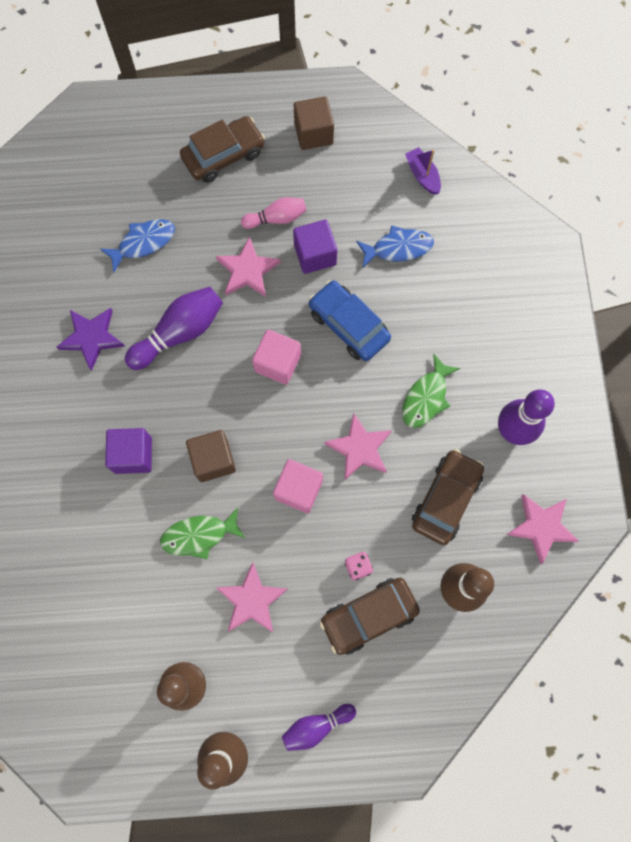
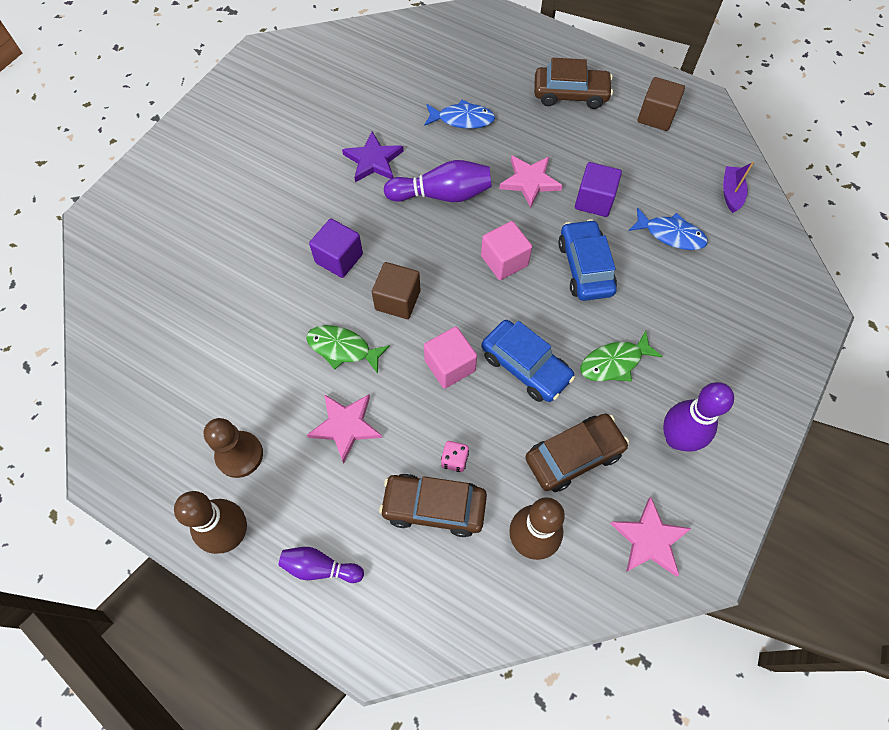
camera: 35 degrees right, 10 degrees down
pink bowling pin [241,197,307,229] -> none
pink star [324,412,392,481] -> blue car [482,320,575,402]

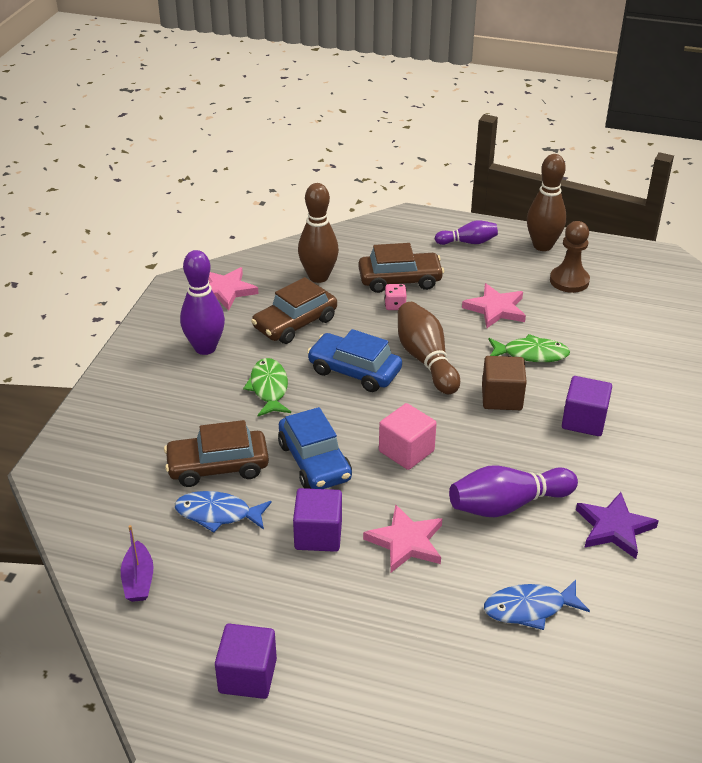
camera: 165 degrees right, 25 degrees down
pink cube [424,326,477,389] -> brown bowling pin [398,302,460,394]
brown car [534,58,613,109] -> brown car moved to [164,420,269,487]
green fish [580,331,663,382] -> green fish turned 60 degrees counterclockwise [243,358,291,416]
brown cube [638,77,685,131] -> purple cube [215,624,277,699]

